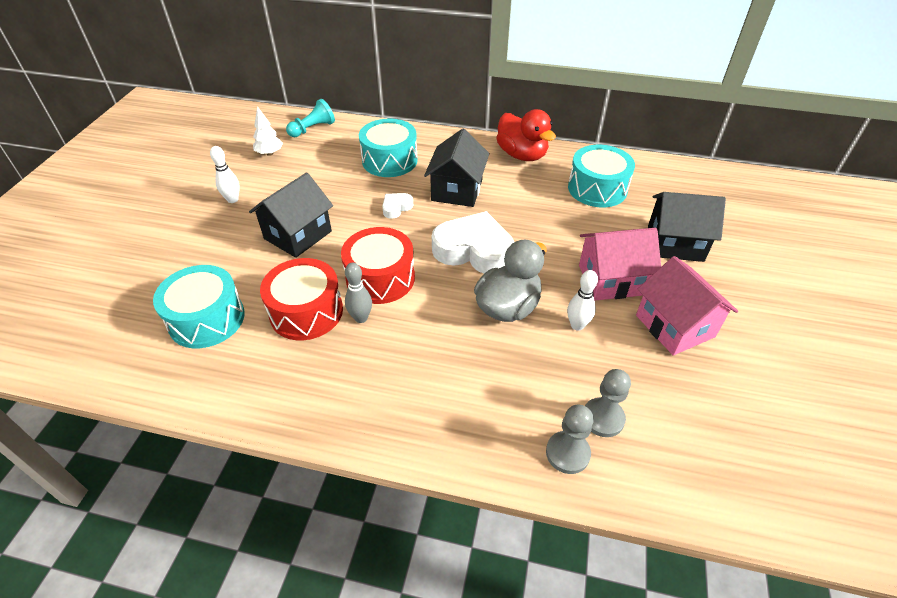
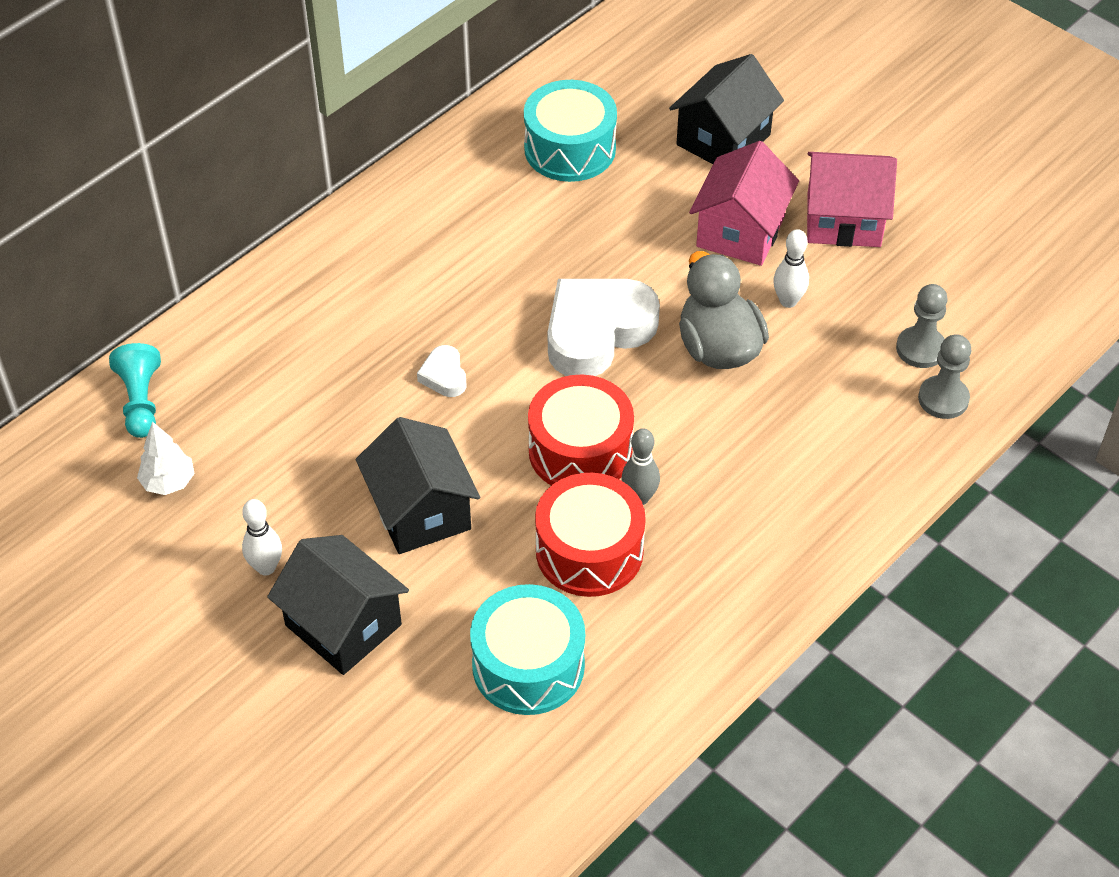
camera: 60 degrees left, 5 degrees up
turquoise drum [359,119,418,177] -> none
black house [424,129,489,207] -> black house moved to [267,535,409,675]
red duck [496,109,556,161] -> none

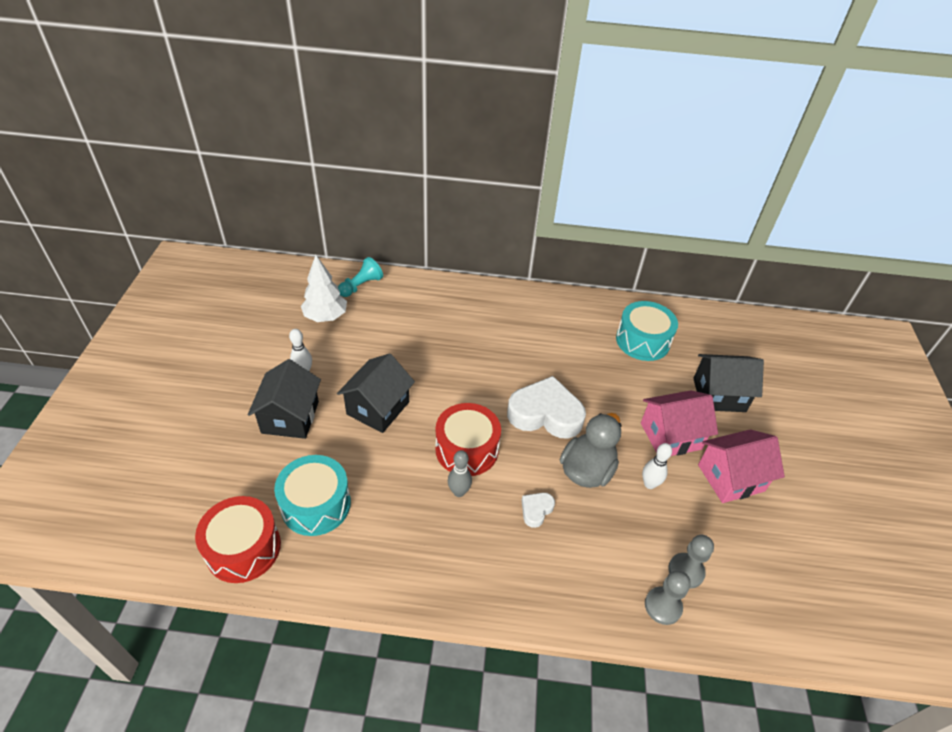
camera: 50 degrees right, 5 degrees down
white tree [137,422,195,495] -> white tree [301,255,347,322], size x1.55
white heart [417,345,466,397] -> white heart moved to [522,493,555,528]
red drum [535,473,646,597] -> red drum moved to [195,496,281,583]
pink house [807,152,897,247] -> pink house turned 75 degrees counterclockwise [698,429,785,503]

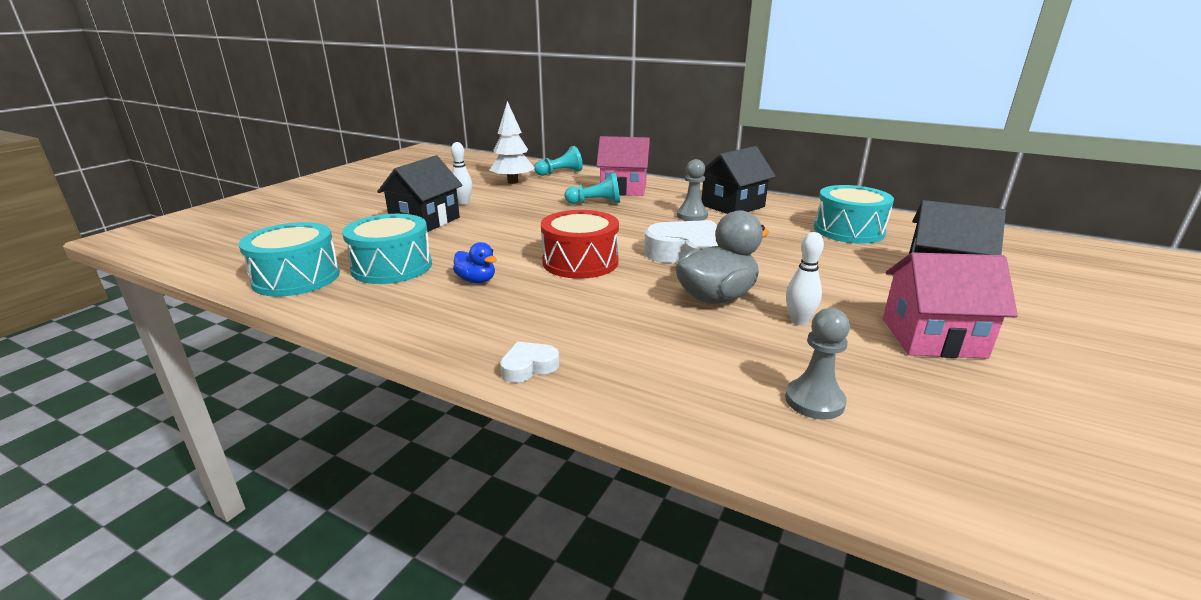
camera: 25 degrees right, 20 degrees down
red drum [195,496,281,583] -> turquoise drum [239,222,340,297]
black house [337,353,415,433] -> black house moved to [702,146,776,214]
grey bowling pin [448,450,472,497] -> none
white heart [522,493,555,528] -> white heart moved to [500,342,559,383]
pink house [641,390,718,456] -> pink house moved to [596,136,650,196]
grey pawn [645,570,691,625] -> grey pawn moved to [677,159,708,221]
none -> blue duck [453,242,497,283]
none -> turquoise pawn [564,173,620,204]

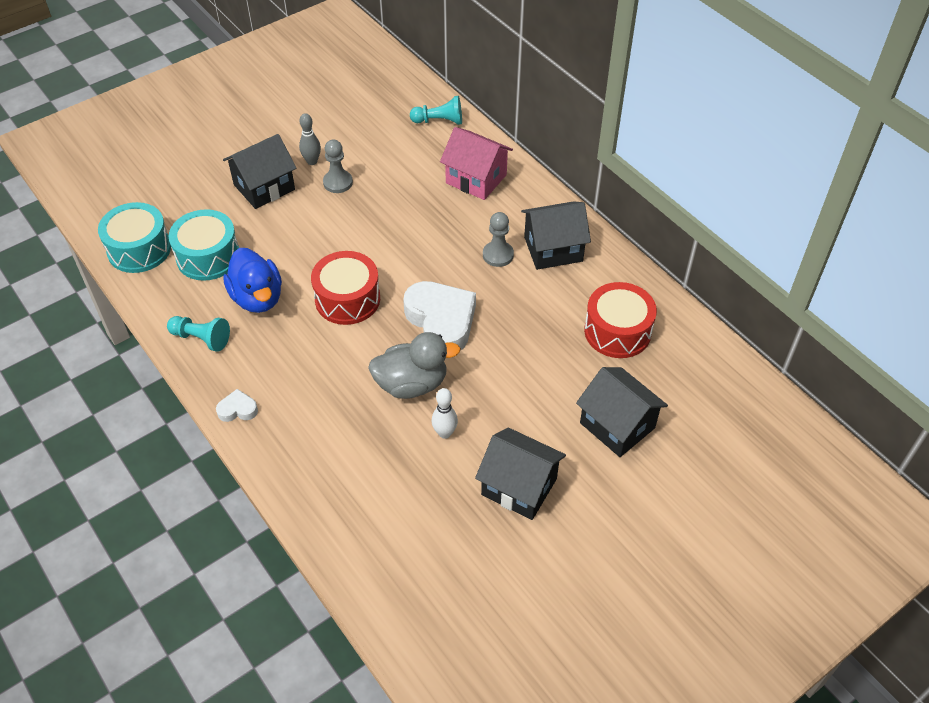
camera: 25 degrees right, 25 degrees up
white bowling pin [451,142,472,205] -> grey bowling pin [299,113,321,165]
blue duck [453,242,497,283] -> blue duck [223,248,282,313], size x1.86
white tree [490,101,535,184] -> none
turquoise pawn [564,173,620,204] -> turquoise pawn moved to [167,316,230,352]
grey pawn [785,308,850,420] -> grey pawn moved to [323,140,353,193]
turquoise drum [814,185,894,244] -> red drum [584,282,657,358]
pink house [883,252,1018,359] -> black house [475,427,566,520]

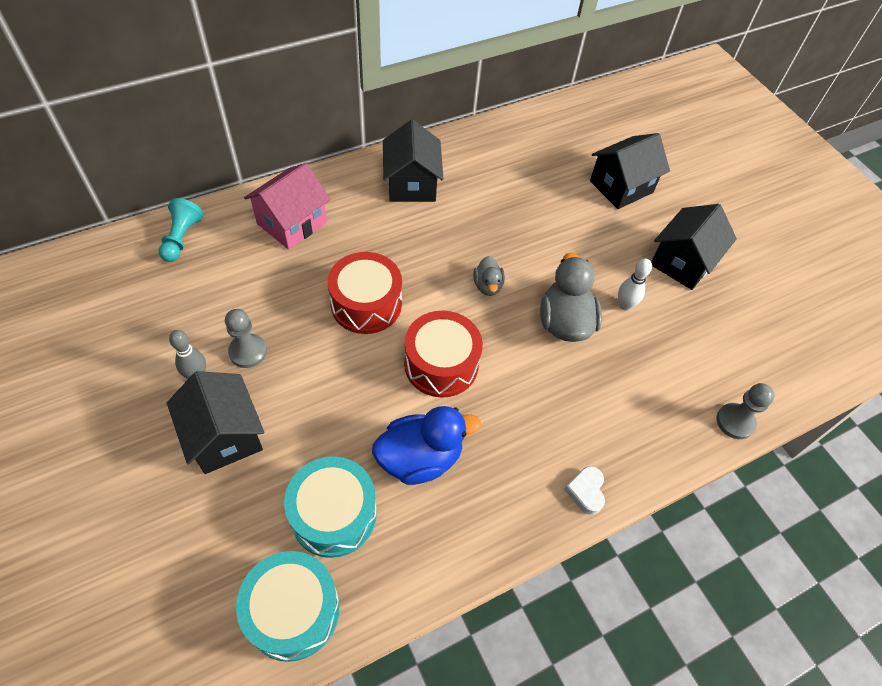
camera: 85 degrees left, 5 degrees up
turquoise pawn [167,316,230,352] -> none
white heart [403,281,476,351] -> grey duck [473,256,505,296]
grey pawn [483,212,514,267] -> grey pawn moved to [717,383,775,439]
red drum [584,282,657,358] -> red drum moved to [328,252,402,334]

